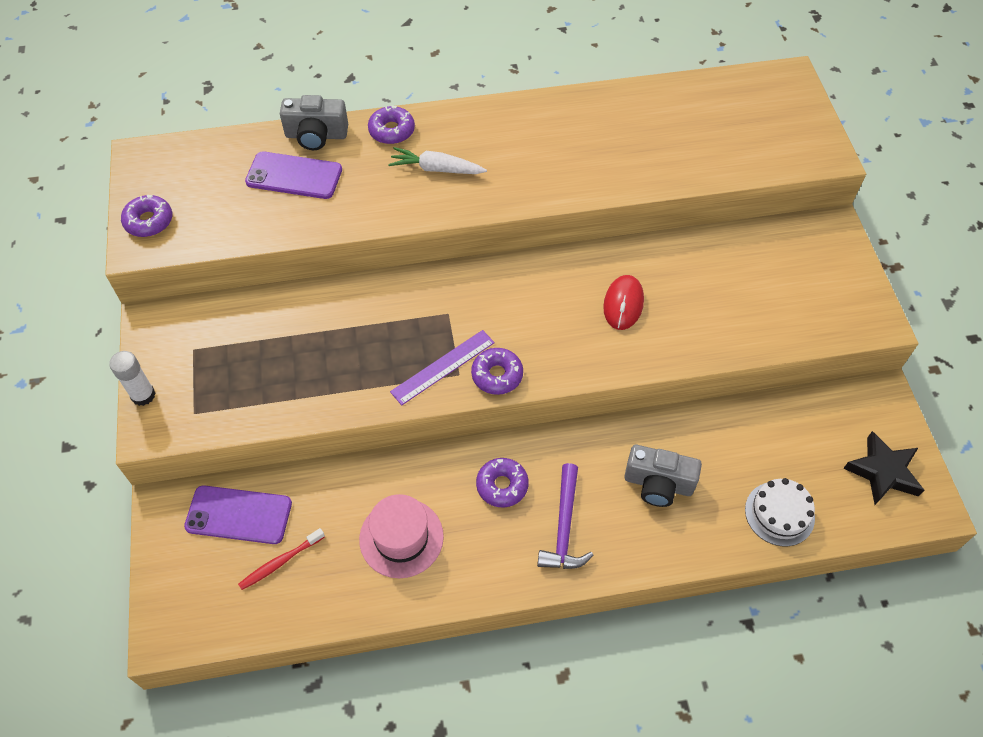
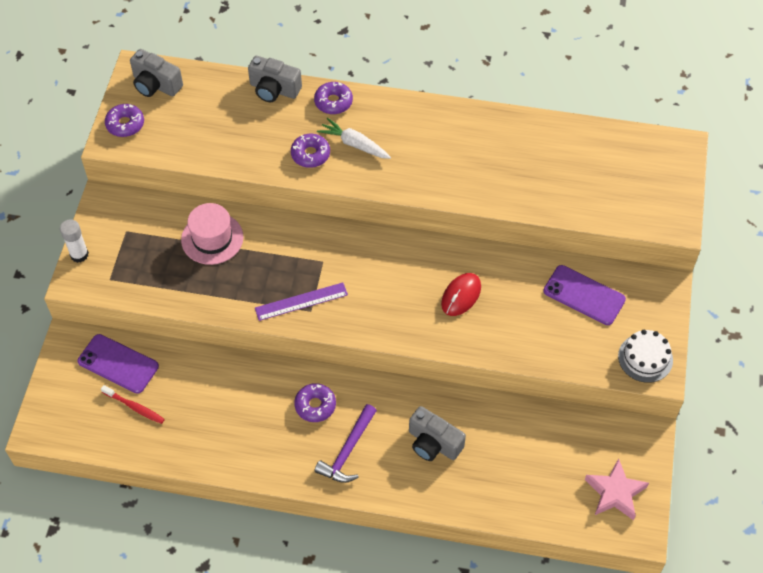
camera: 20 degrees right, 0 degrees up
red toothbrush [238,528,325,590] -> red toothbrush turned 135 degrees counterclockwise [101,385,165,424]
purple phone [245,152,342,199] -> purple phone moved to [543,265,626,325]
pink hat [359,494,444,578] -> pink hat moved to [181,203,243,265]
purple donut [471,348,523,395] -> purple donut moved to [291,134,330,168]
white cake [745,478,815,546] -> white cake moved to [618,330,673,383]
black star [843,431,924,505] -> pink star [585,458,649,520]
none -> grey camera [130,49,183,97]

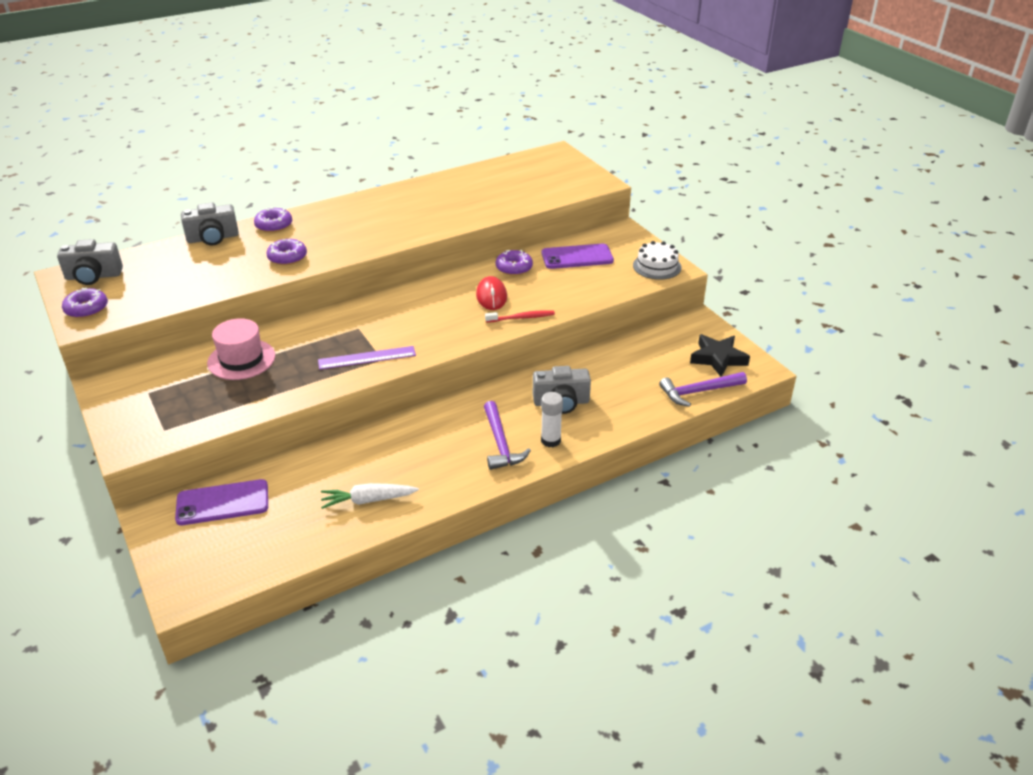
camera: 40 degrees left, 20 degrees down
white glue stick [60,219,89,263] -> white glue stick moved to [541,392,563,447]
red toothbrush [101,385,165,424] -> red toothbrush moved to [485,310,555,323]
purple ruler [255,282,348,321] -> purple ruler turned 45 degrees clockwise [318,346,416,370]
purple donut [294,383,336,422] -> purple donut moved to [496,250,533,276]
white carrot [317,118,391,159] -> white carrot moved to [321,483,419,509]
pink star [585,458,649,520] -> black star [690,334,750,377]
none -> purple hammer [659,372,747,407]

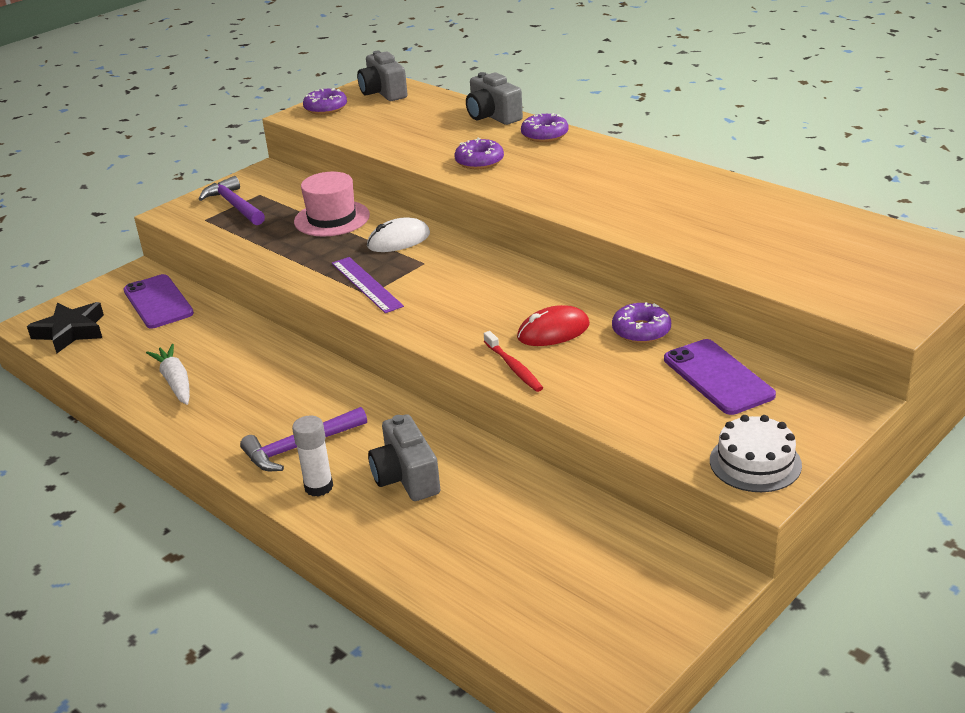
camera: 75 degrees right, 5 degrees down
purple hammer [659,372,747,407] -> purple hammer moved to [199,176,265,225]
black star [690,334,750,377] -> black star moved to [27,302,104,354]
none -> white mouse [367,217,430,252]

